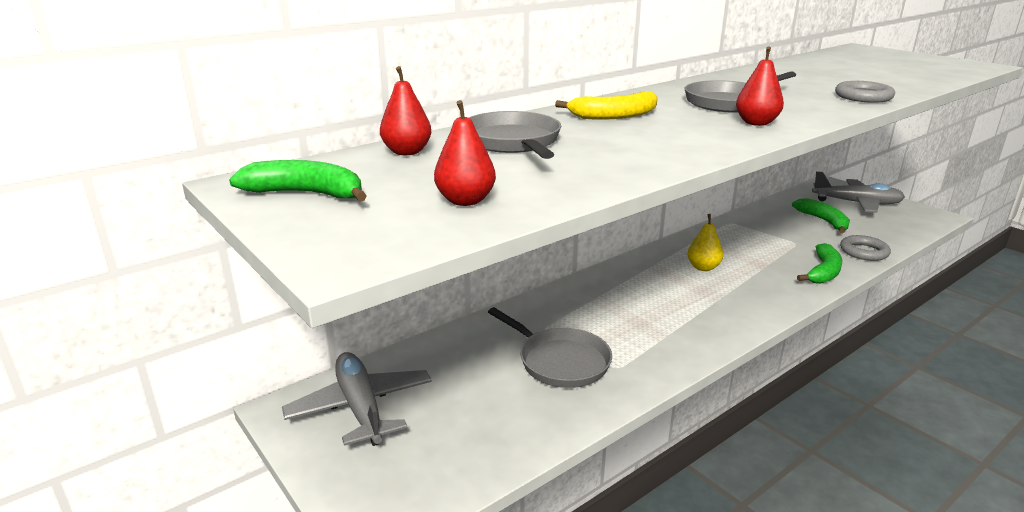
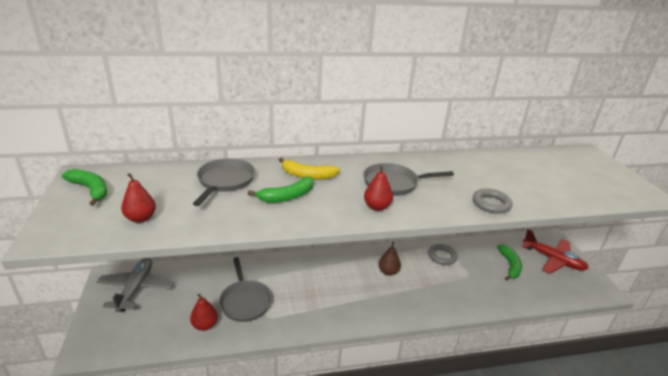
camera: 25 degrees right, 5 degrees up
red pear [380,66,431,155] -> red pear moved to [190,294,218,331]
yellow pear [687,214,723,271] -> brown pear [378,242,401,276]
green banana [797,243,842,284] -> green banana moved to [248,177,314,203]
grey plane [812,171,905,213] -> red plane [522,229,589,274]
grey ring [840,235,891,261] -> grey ring moved to [428,244,458,265]

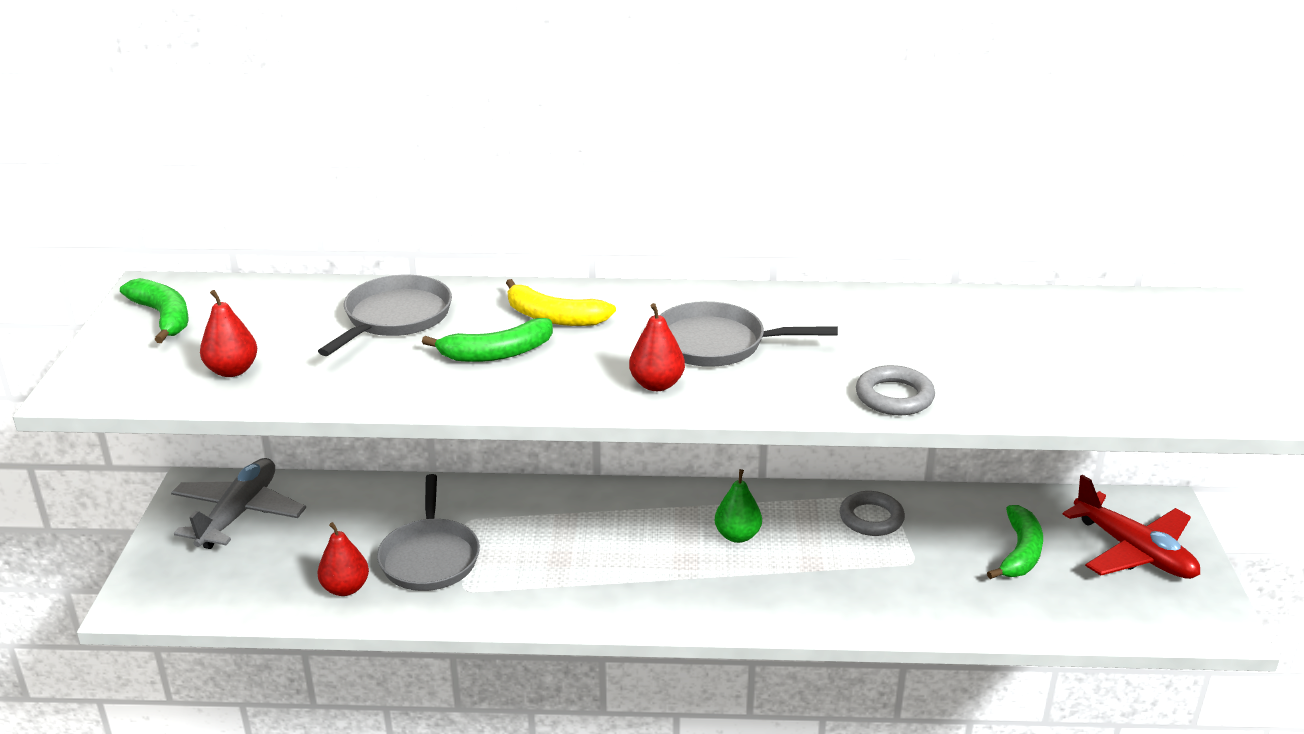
camera: 15 degrees right, 0 degrees up
brown pear [378,242,401,276] -> green pear [715,469,762,543]

